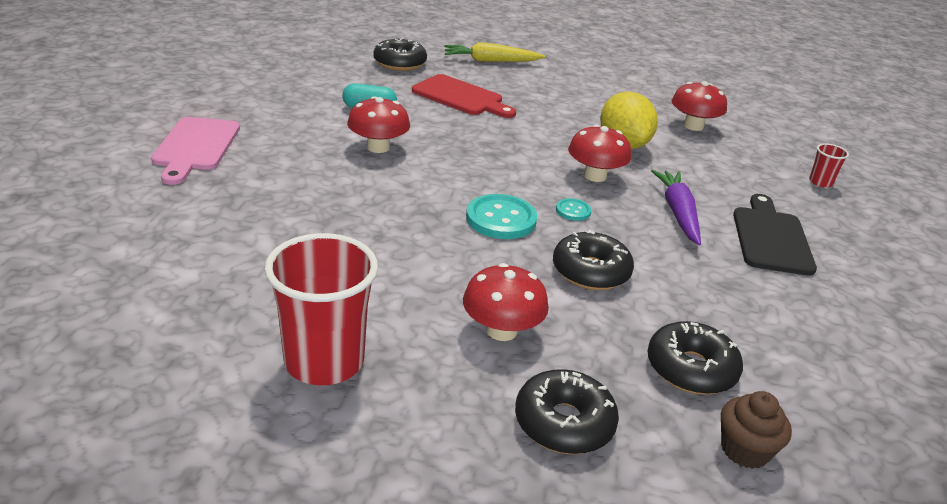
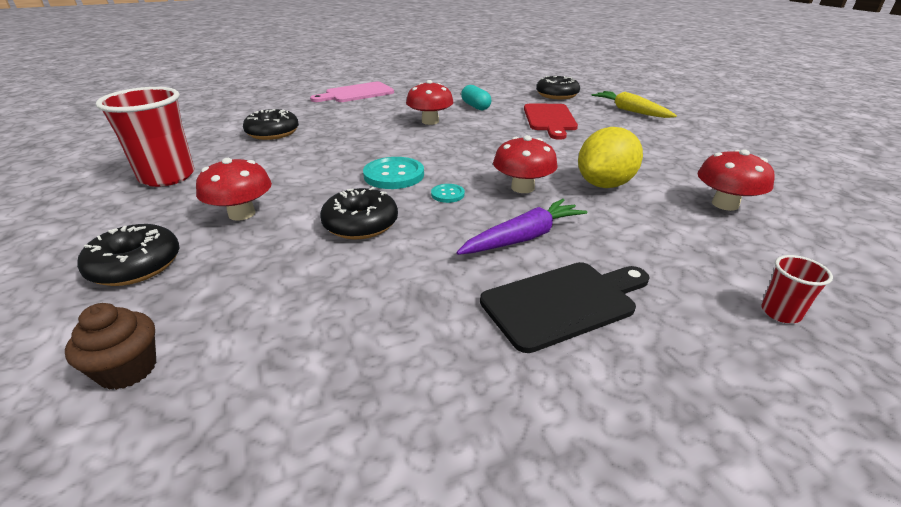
camera: 60 degrees right, 0 degrees up
black donut [647,321,743,395] -> black donut moved to [243,109,299,140]

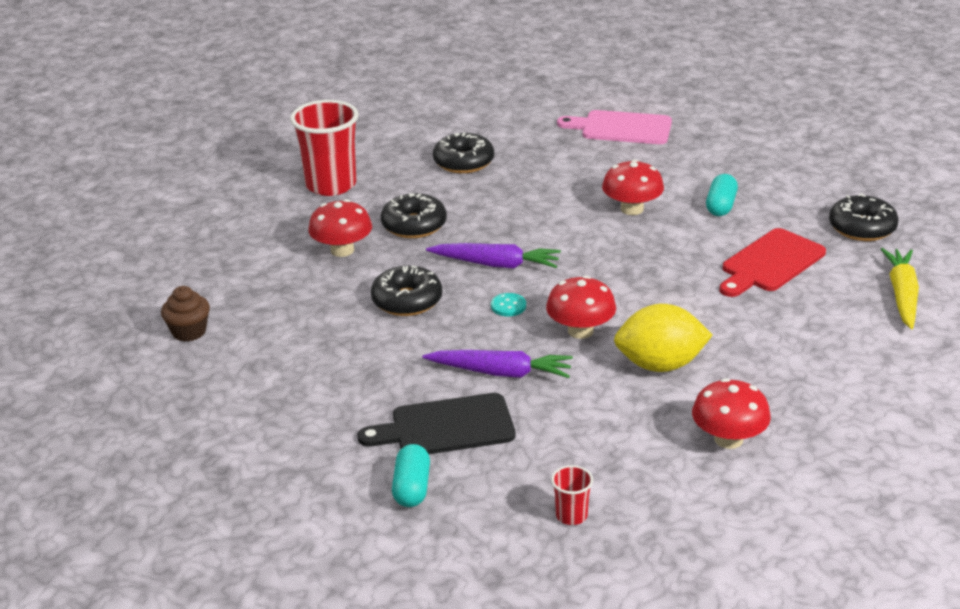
camera: 45 degrees right, 0 degrees up
black donut [77,224,180,286] -> black donut moved to [381,193,447,238]
turquoise button [363,157,424,189] -> purple carrot [426,243,561,269]
black cutting board [480,262,650,353] -> black cutting board turned 150 degrees clockwise [358,393,515,454]
none -> turquoise capsule [392,444,430,507]

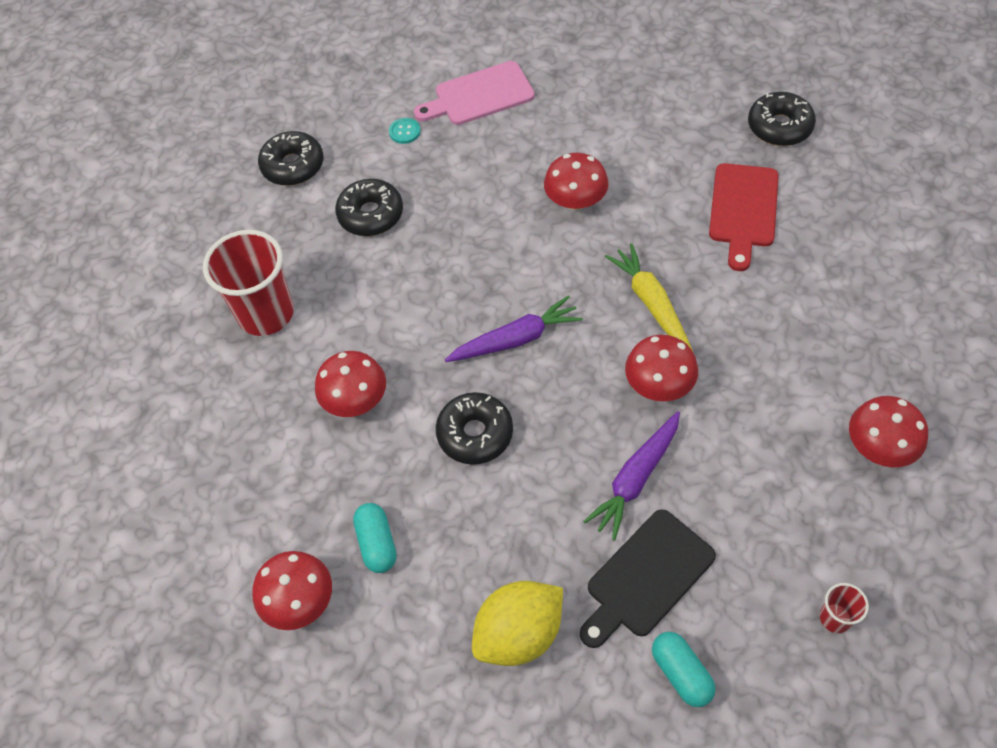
camera: 30 degrees left, 25 degrees up
brown cupcake [161,286,210,342] -> red mushroom [252,551,332,630]
black donut [381,193,447,238] -> black donut moved to [258,131,324,186]
purple carrot [422,350,573,378] -> purple carrot turned 150 degrees clockwise [583,411,680,541]
turquoise button [491,293,526,317] -> turquoise button moved to [389,118,421,144]
yellow lemon [614,304,713,372] -> yellow lemon moved to [472,581,563,666]
turquoise capsule [706,174,738,216] -> turquoise capsule moved to [353,503,397,573]
yellow carrot [881,248,919,329] -> yellow carrot moved to [605,243,693,351]

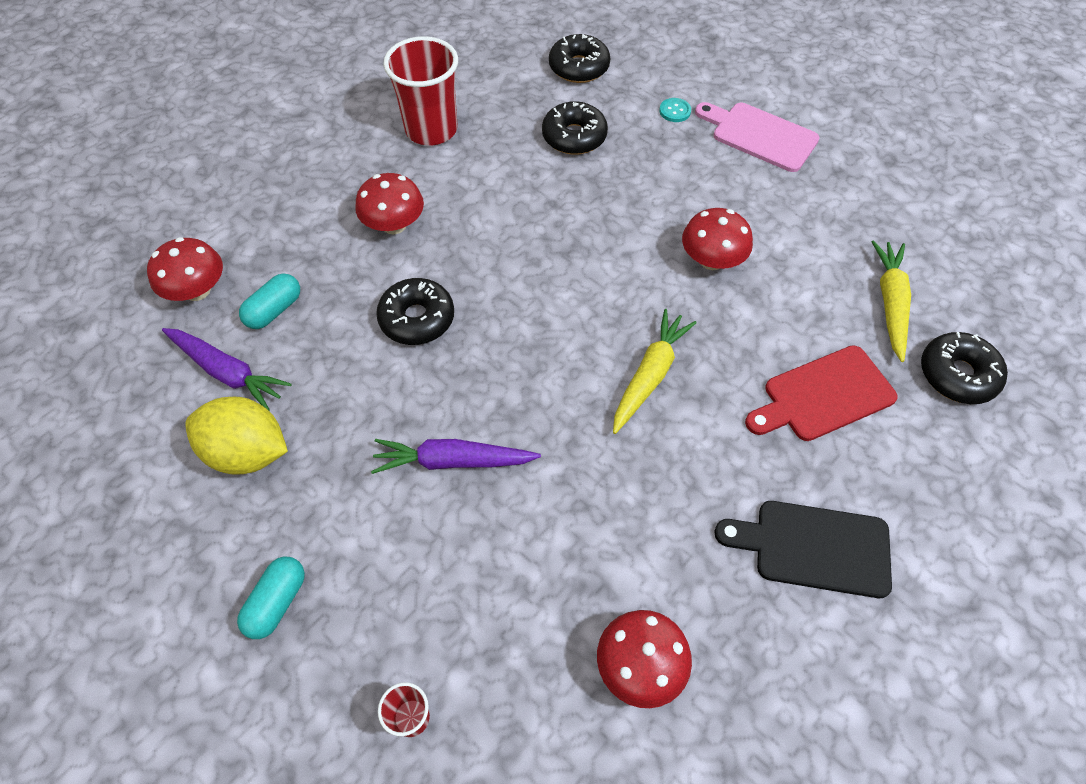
camera: 50 degrees right, 0 degrees up
purple carrot [445,295,583,362] -> purple carrot moved to [162,328,292,410]
black cutting board [580,509,716,648] -> black cutting board moved to [715,501,892,598]
red mushroom [625,335,698,402] -> none
none -> yellow carrot [872,241,911,362]

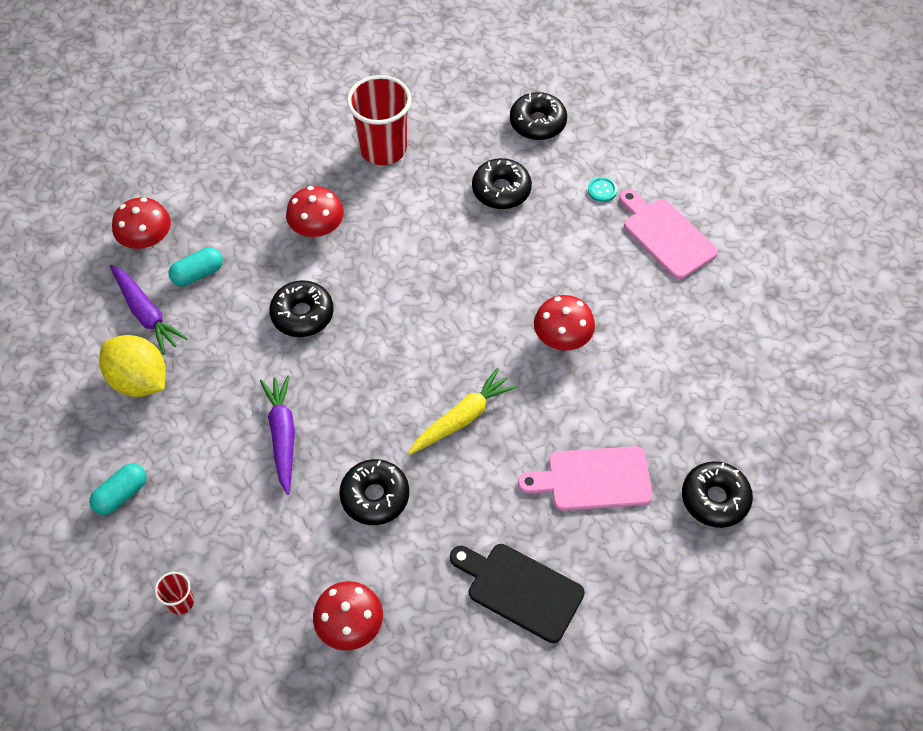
camera: 20 degrees right, 0 degrees up
purple carrot [371,439,541,474] -> purple carrot turned 60 degrees clockwise [260,375,295,495]
red cutting board [745,345,898,441] -> pink cutting board [518,446,652,511]
yellow carrot [872,241,911,362] -> none
none -> black donut [339,459,409,525]

